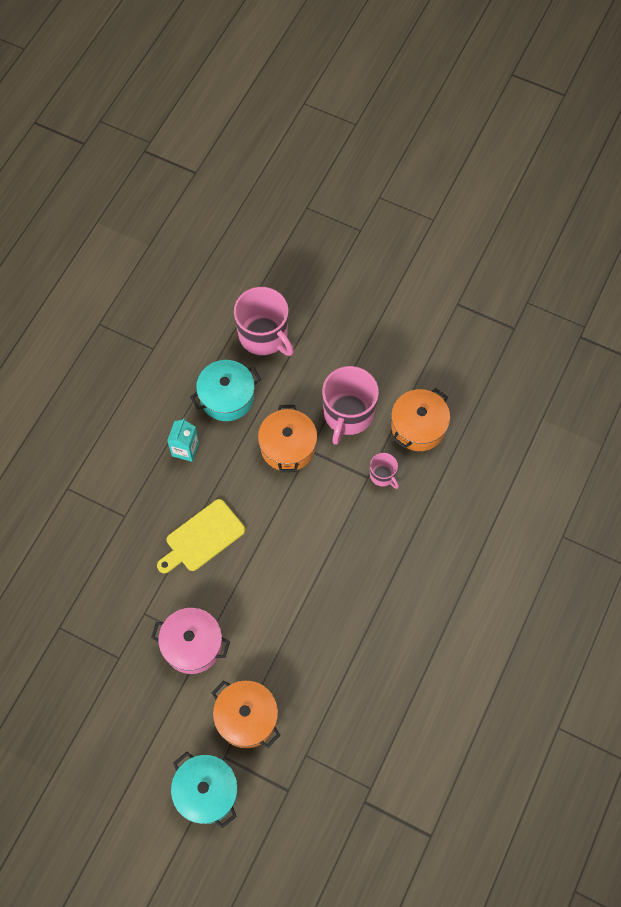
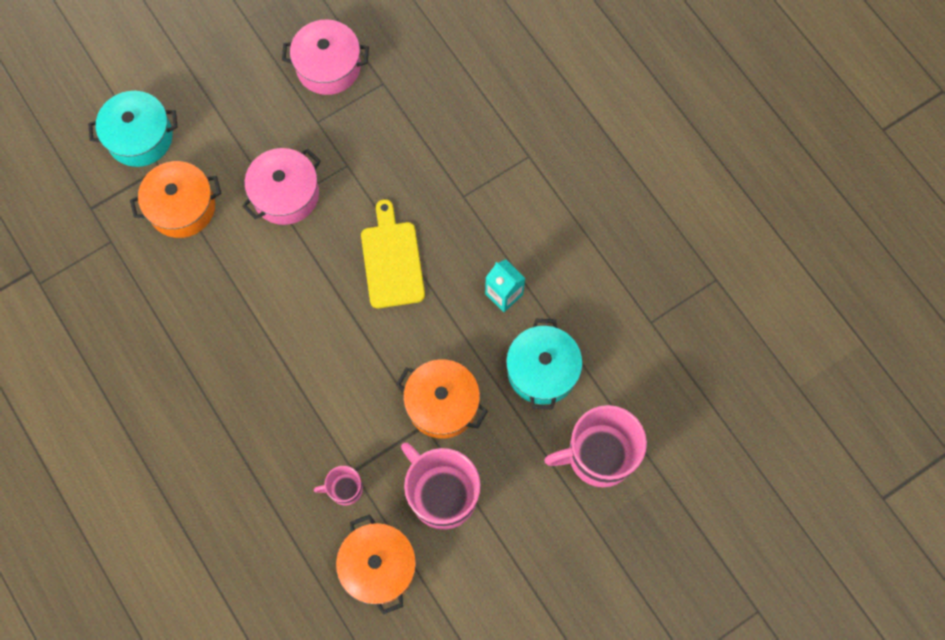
camera: 120 degrees right, 5 degrees up
none -> pink pot [282,19,369,95]

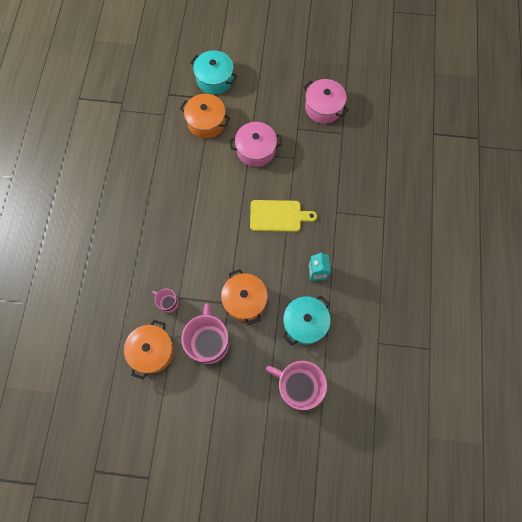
camera: 40 degrees right, 0 degrees up
yellow cutting board [361,199,425,308] -> yellow cutting board turned 60 degrees clockwise [250,200,317,232]

